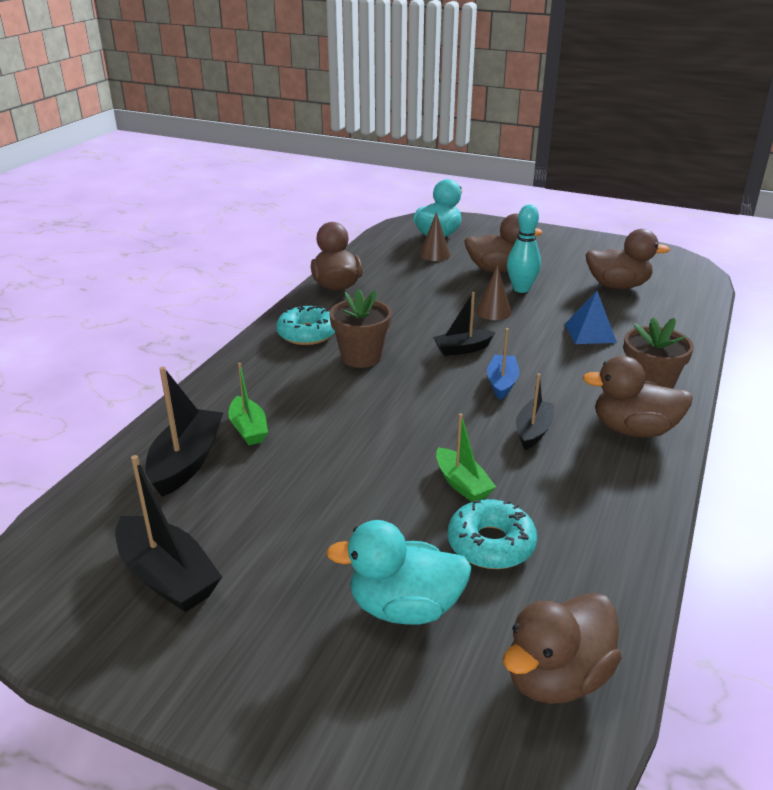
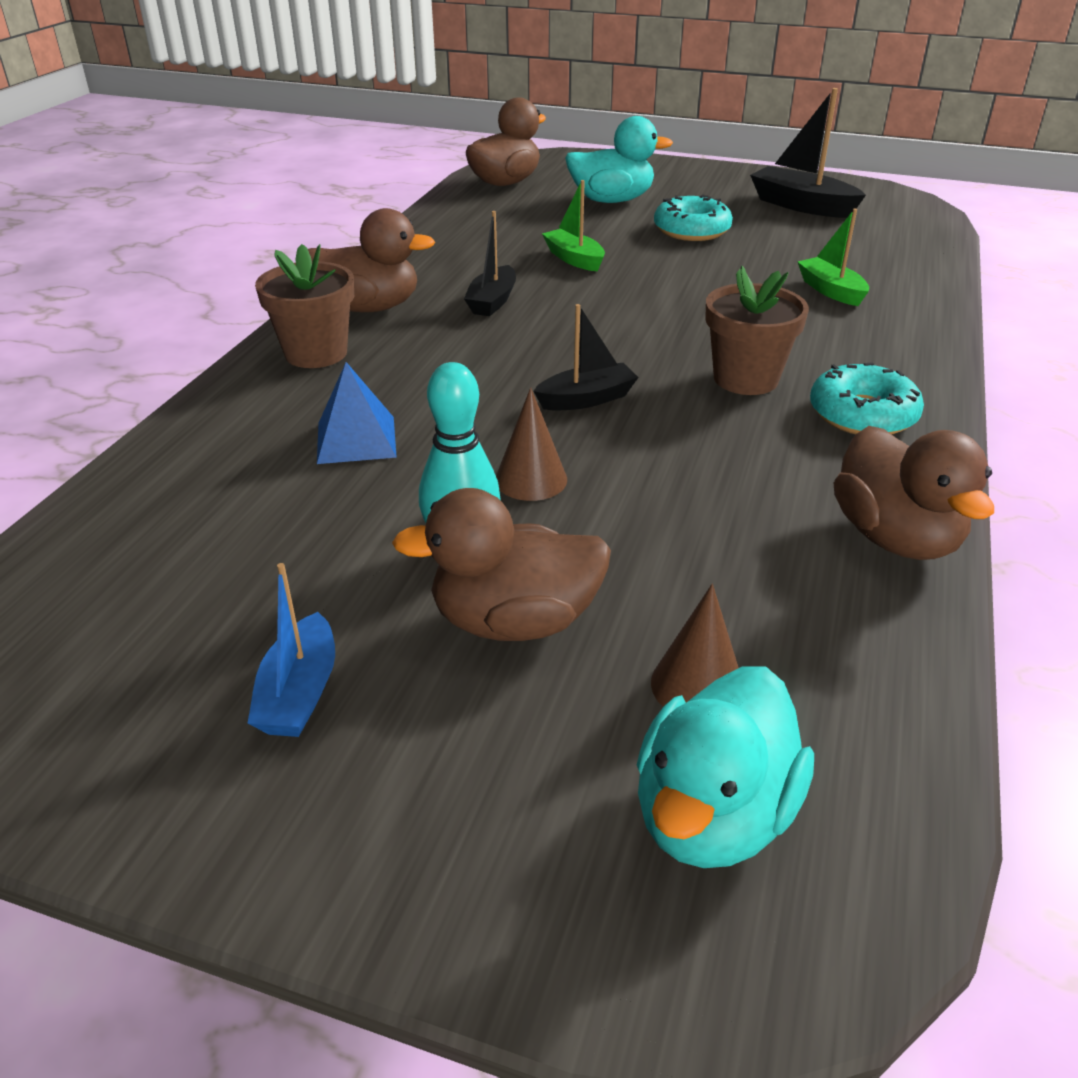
camera: 175 degrees right, 5 degrees up
black boat [146,367,223,497] -> none
turquoise donut [448,499,537,569] -> turquoise donut moved to [654,194,733,241]
blue boat [487,328,519,400] -> blue boat moved to [248,563,335,737]
brown duck [586,229,670,289] -> none

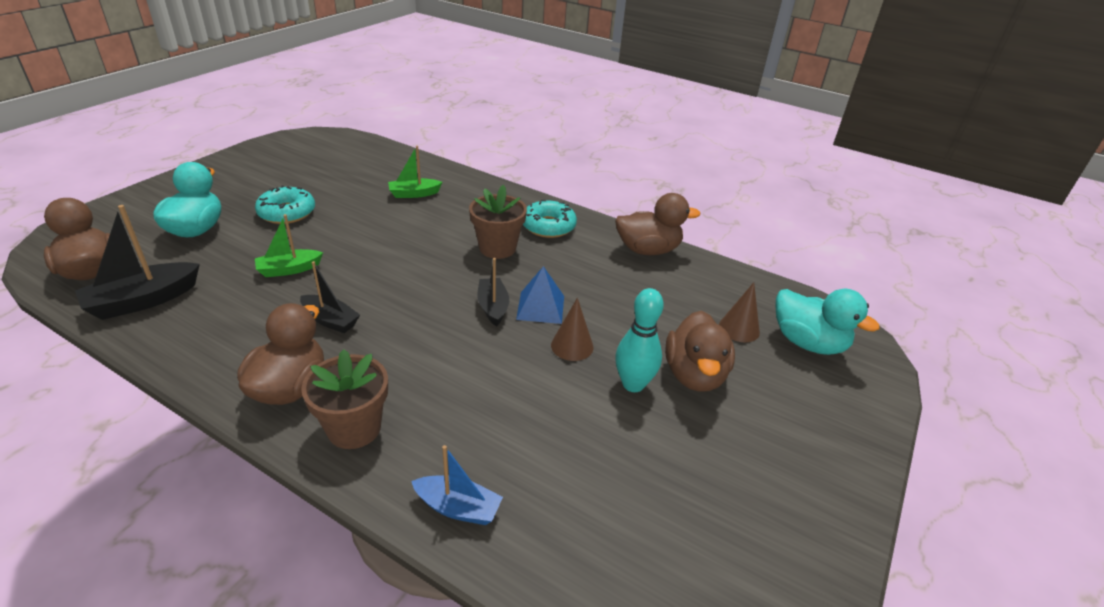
camera: 80 degrees left, 0 degrees up
blue boat [248,563,335,737] -> blue boat moved to [411,445,503,525]
blue pyramid [317,362,397,464] -> blue pyramid moved to [516,266,564,324]
black boat [750,88,866,218] -> black boat moved to [75,205,200,320]

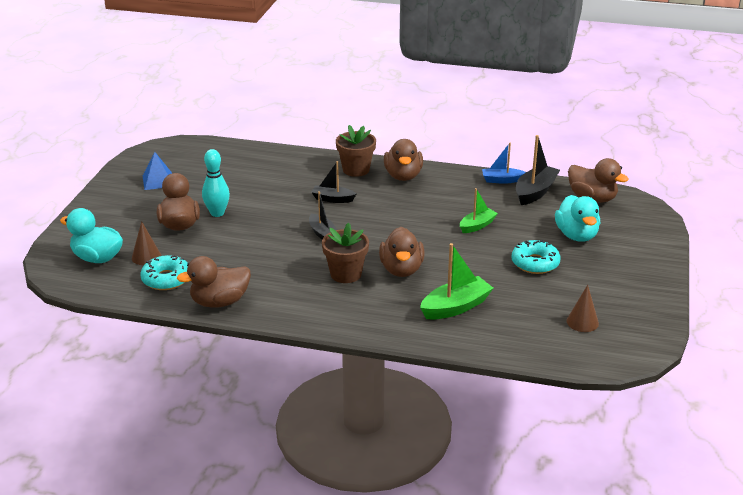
camera: 165 degrees right, 5 degrees down
black boat [300,261,360,333] -> black boat moved to [311,161,356,203]
green boat [388,146,443,198] -> green boat [420,243,493,320], size x1.56
blue boat [411,445,503,525] -> blue boat moved to [482,143,526,184]
blue pyramid [516,266,564,324] -> blue pyramid moved to [143,152,172,190]
turquoise donut [523,200,577,238] -> turquoise donut moved to [140,255,188,290]
brown cone [551,298,594,361] -> brown cone moved to [567,285,599,332]
none -> brown duck [379,227,424,277]

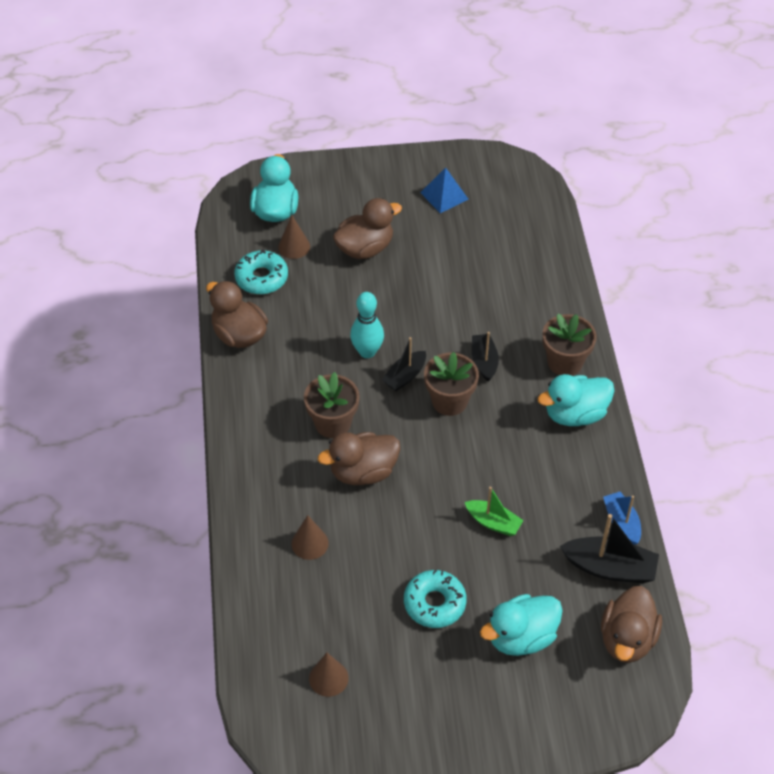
camera: 70 degrees right, 20 degrees up
turquoise bowling pin [202,149,230,217] -> turquoise bowling pin moved to [350,292,384,358]
brown duck [384,139,423,181] -> turquoise duck [538,374,615,426]
green boat [420,243,493,320] -> brown cone [292,515,329,560]
none -> brown flower pot [424,352,479,416]

